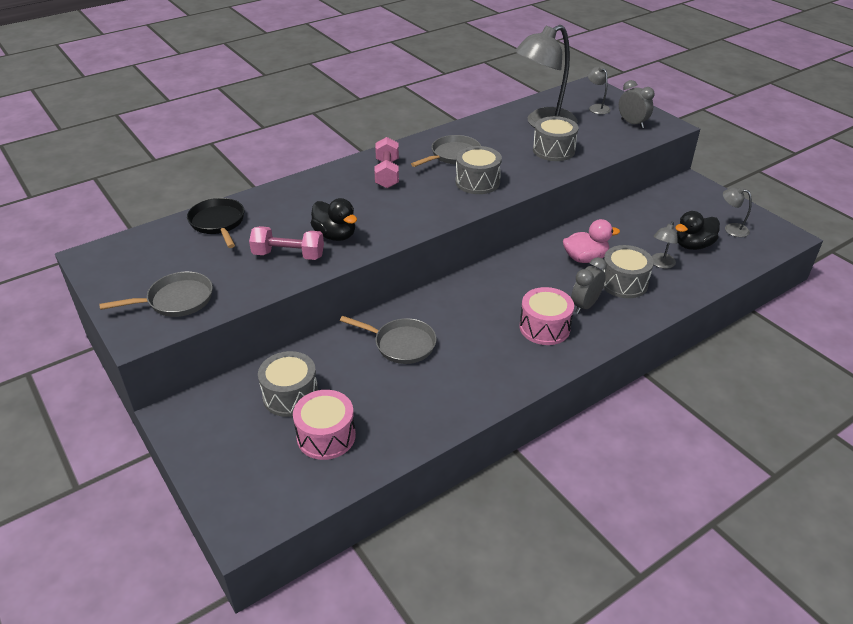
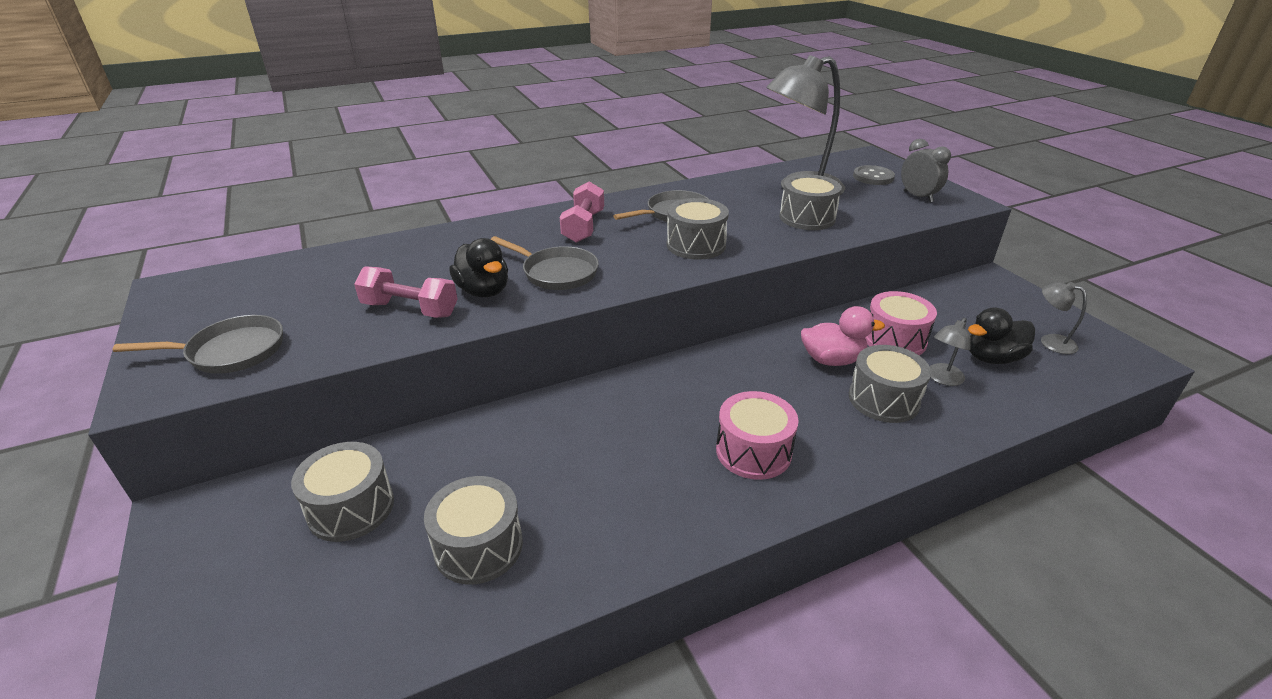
camera: 10 degrees right, 5 degrees down
black pan [187,198,244,248] -> none
pink drum [293,390,356,460] -> pink drum moved to [865,291,937,355]
grey pan [340,316,437,364] -> grey pan moved to [491,236,599,290]
grey clock [571,257,607,314] -> none
grey lamp [588,66,611,114] -> grey button [853,165,895,185]
none -> grey drum [424,476,523,585]

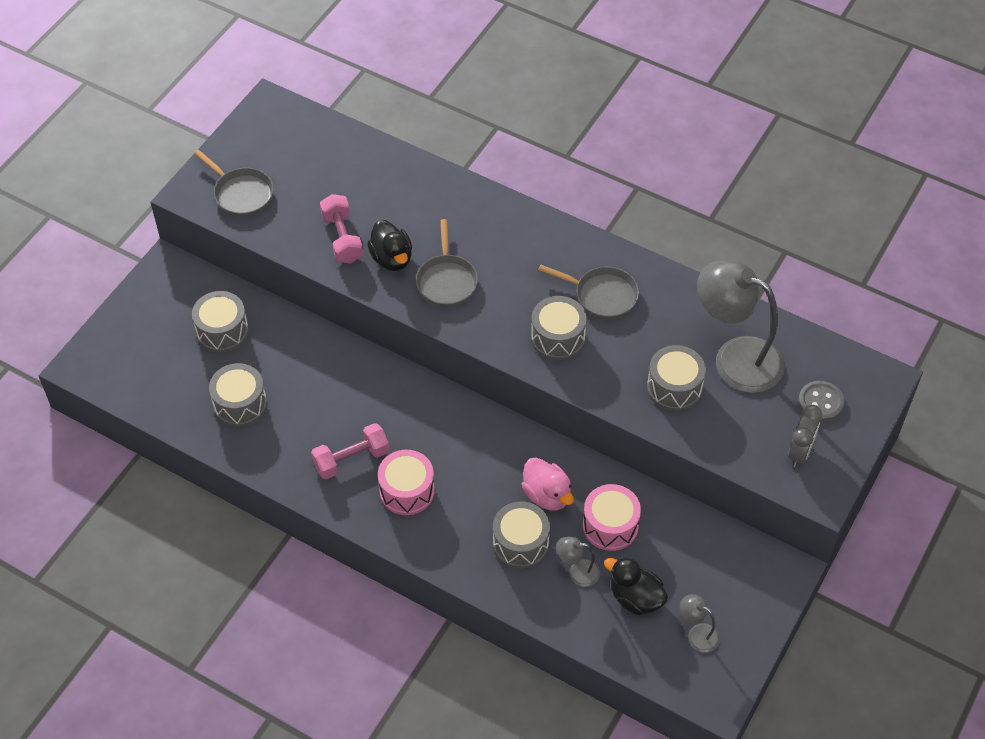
camera: 55 degrees right, 20 degrees up
black duck [449,238,508,297] -> black duck turned 45 degrees counterclockwise [367,220,412,271]
pink dumbbell [560,181,604,243] -> pink dumbbell moved to [311,423,389,479]
grey lamp [1041,282,1087,354] -> grey lamp turned 60 degrees counterclockwise [680,594,720,652]

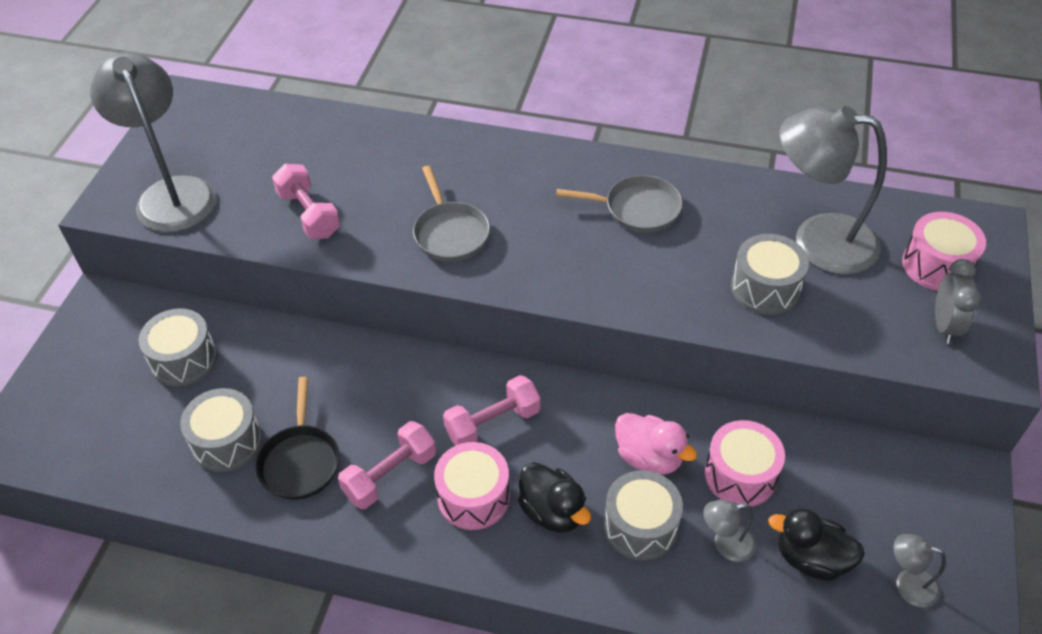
camera: 15 degrees left, 5 degrees down
grey pan [194,150,274,217] -> grey lamp [90,52,216,232]
black duck [367,220,412,271] -> black duck moved to [518,462,591,533]
grey drum [531,296,587,360] -> none
grey button [798,381,844,422] -> pink drum [902,212,986,291]
none -> black pan [256,377,340,500]
none -> pink dumbbell [443,375,540,445]

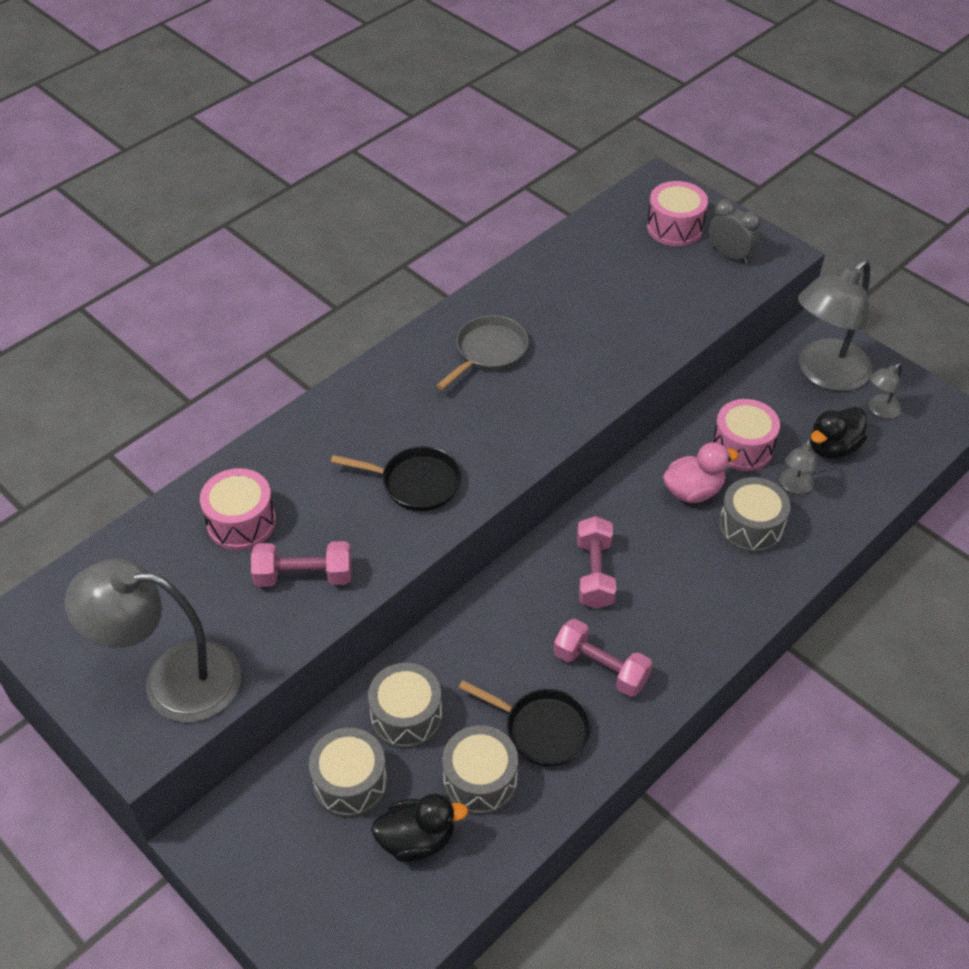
camera: 60 degrees left, 0 degrees up
pink dumbbell [338,421,436,509] -> pink dumbbell turned 45 degrees counterclockwise [554,619,652,697]
grey pan [413,166,490,262] -> black pan [331,446,462,511]
pink drum [434,442,510,530] -> pink drum moved to [200,468,276,550]
black duck [518,462,591,533] -> black duck moved to [371,794,468,862]
grey drum [731,234,809,315] -> grey drum moved to [368,663,442,749]
grey lamp [779,106,887,274] -> grey lamp moved to [798,259,873,391]

